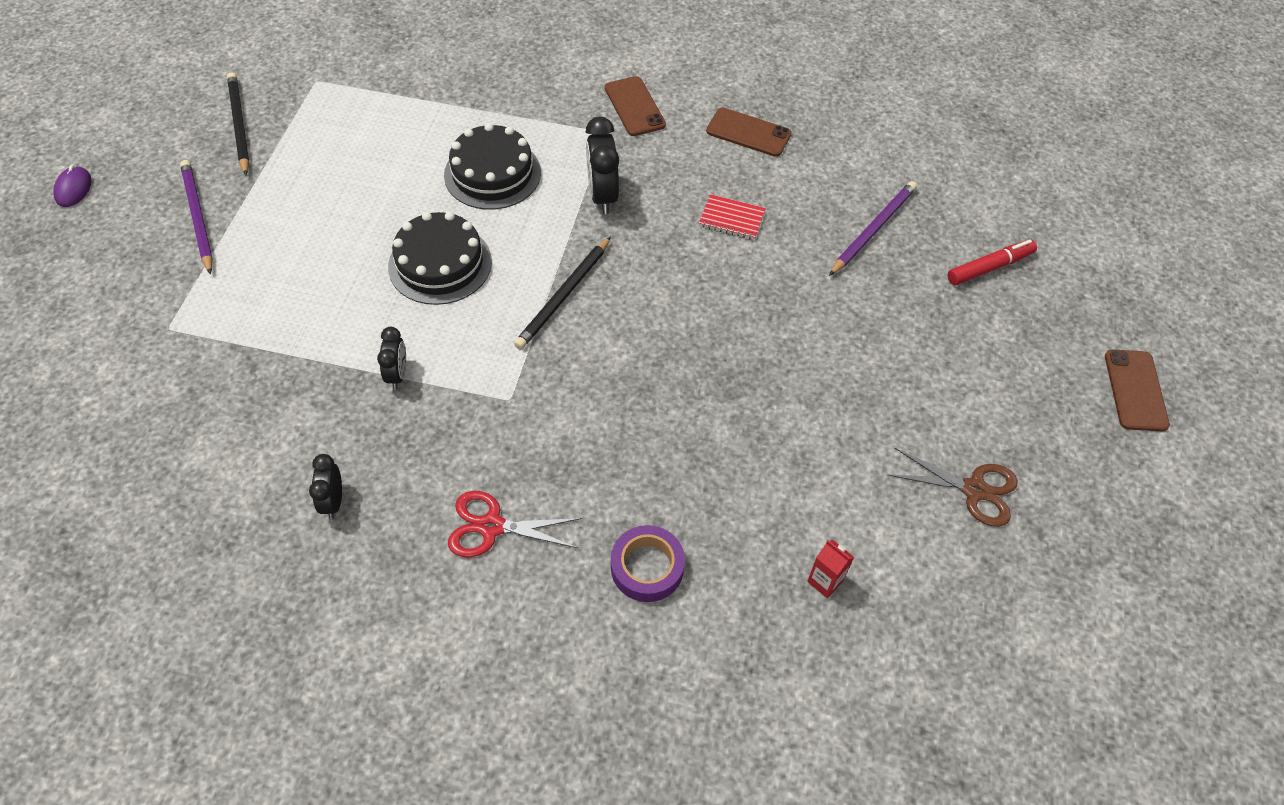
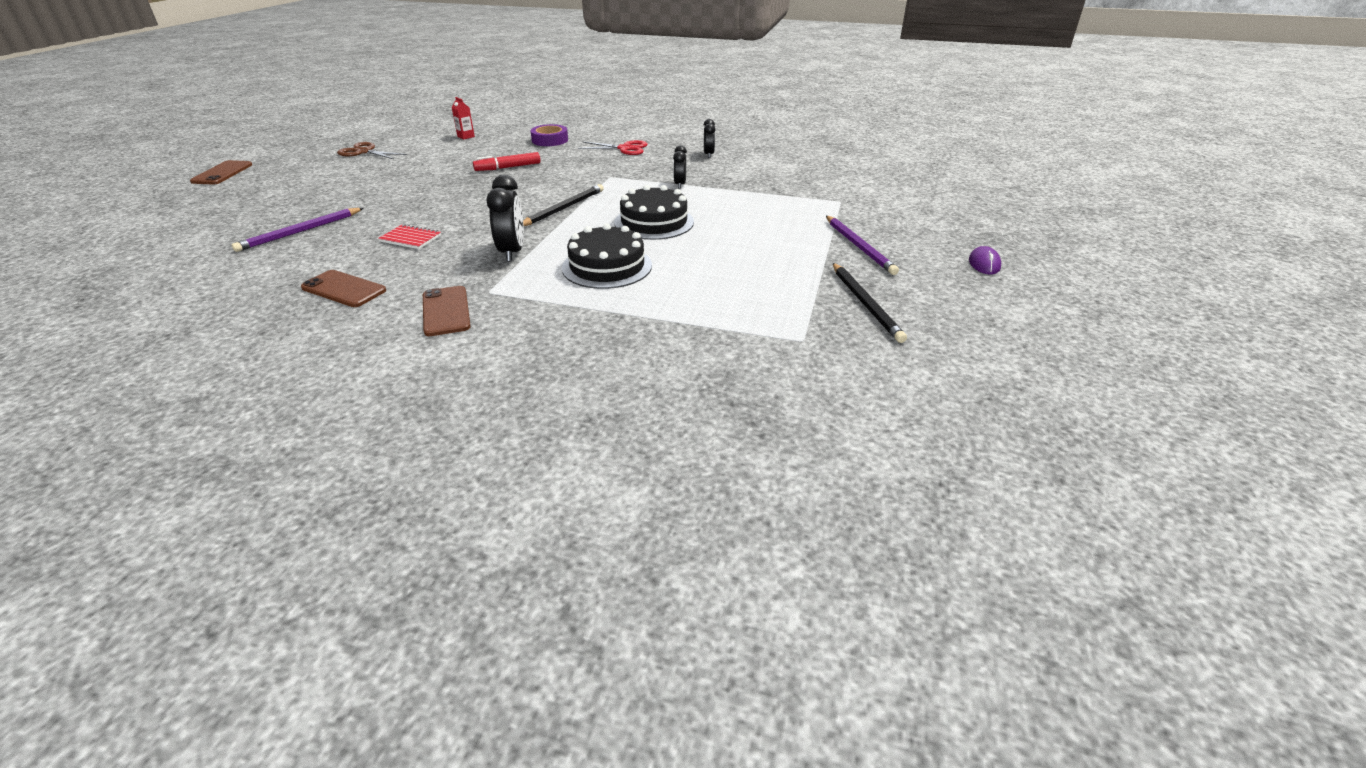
camera: 175 degrees left, 20 degrees down
red marker [948,239,1037,286] -> red marker moved to [473,152,541,171]

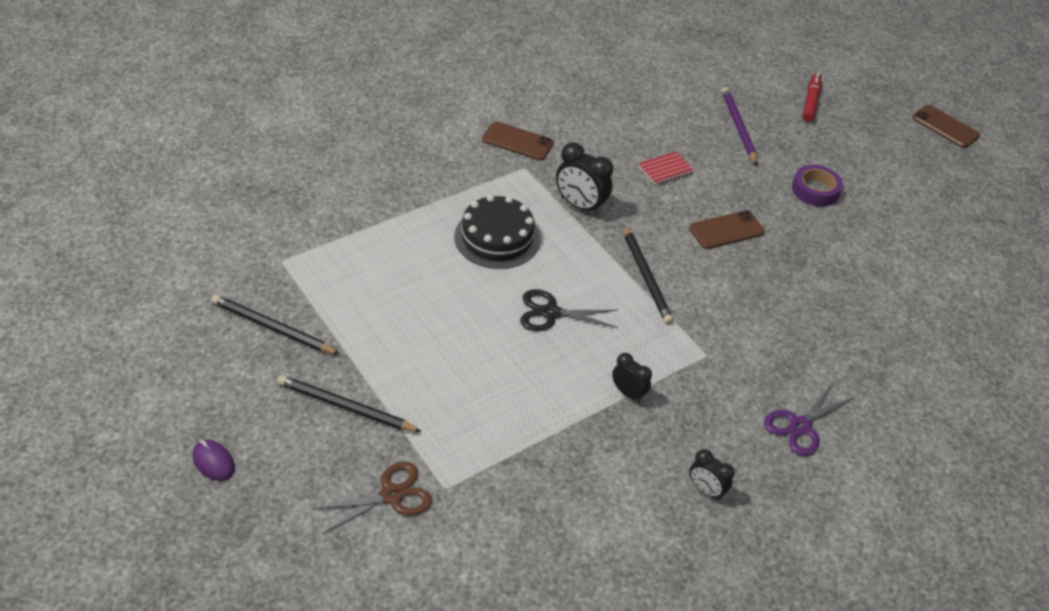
camera: 125 degrees right, 10 degrees up
brown phone [301,270,386,307] -> brown phone moved to [689,210,765,249]
brown scissors [337,142,407,159] -> brown scissors moved to [312,462,432,534]
red carton [452,97,475,140] -> none
red marker [473,152,541,171] -> red marker moved to [802,73,822,122]
purple tape [530,124,568,146] -> purple tape moved to [792,165,843,207]
red scissors [578,140,648,155] -> purple scissors [764,383,855,456]
black cake [614,185,694,240] -> black scissors [520,289,618,331]
purple pencil [826,216,899,275] -> black pencil [277,375,422,432]

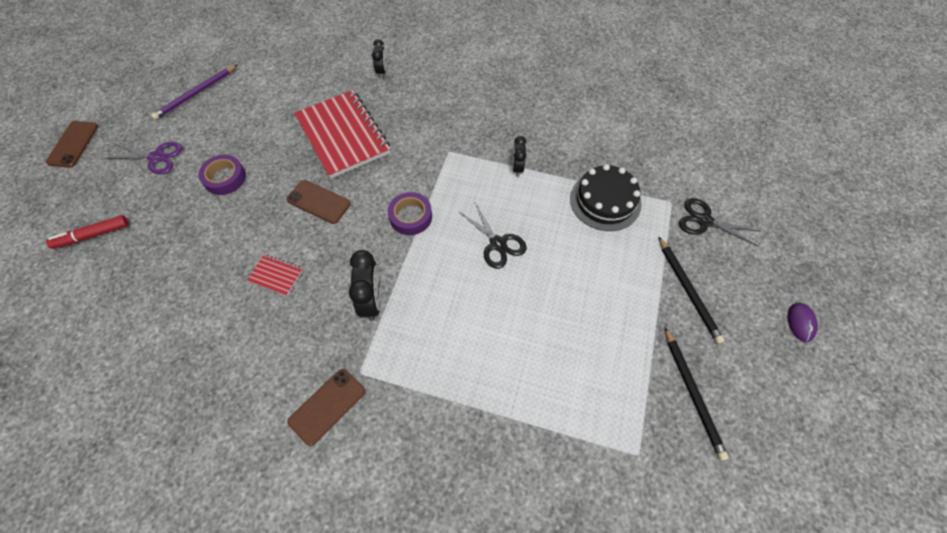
camera: 125 degrees left, 15 degrees up
brown scissors [312,462,432,534] -> black scissors [679,198,761,247]
black cake [454,195,540,269] -> black cake moved to [570,164,641,231]
brown phone [482,121,554,160] -> brown phone turned 60 degrees clockwise [288,369,365,446]
black pencil [623,224,673,325] -> purple tape [388,192,432,235]
black clock [689,449,735,500] -> black clock moved to [372,39,387,78]
purple pencil [722,87,758,165] -> purple pencil moved to [151,65,237,120]
purple scissors [764,383,855,456] -> purple scissors moved to [105,142,183,174]
none -> red notebook [294,90,390,179]

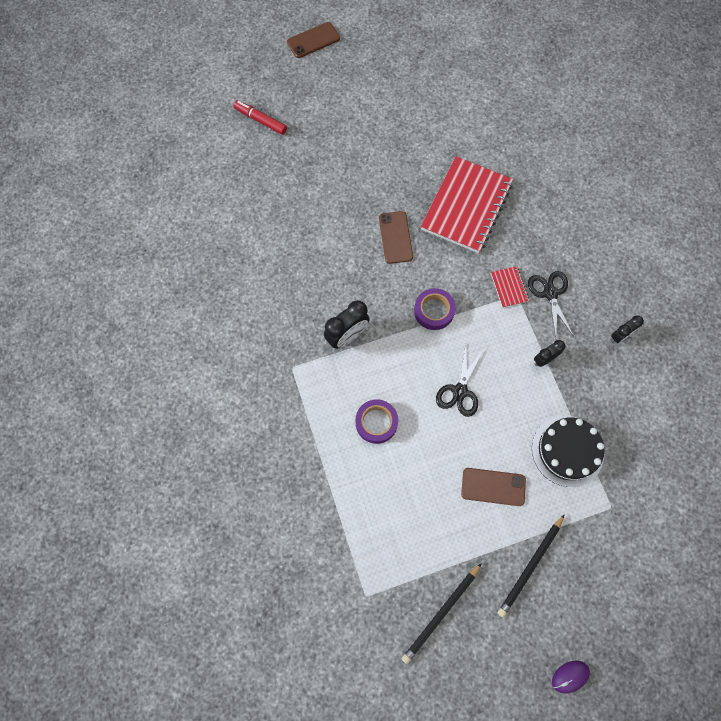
camera: 55 degrees right, 10 degrees up
purple scissors [105,142,183,174] -> none
purple pencil [151,65,237,120] -> none
purple tape [198,155,246,195] -> purple tape moved to [355,399,398,444]
red notebook [247,254,303,296] -> red notebook moved to [491,266,529,308]
brown phone [288,369,365,446] -> brown phone moved to [461,468,526,506]
black clock [372,39,387,78] -> black clock moved to [611,315,644,343]
black scissors [679,198,761,247] -> black scissors moved to [528,271,574,337]

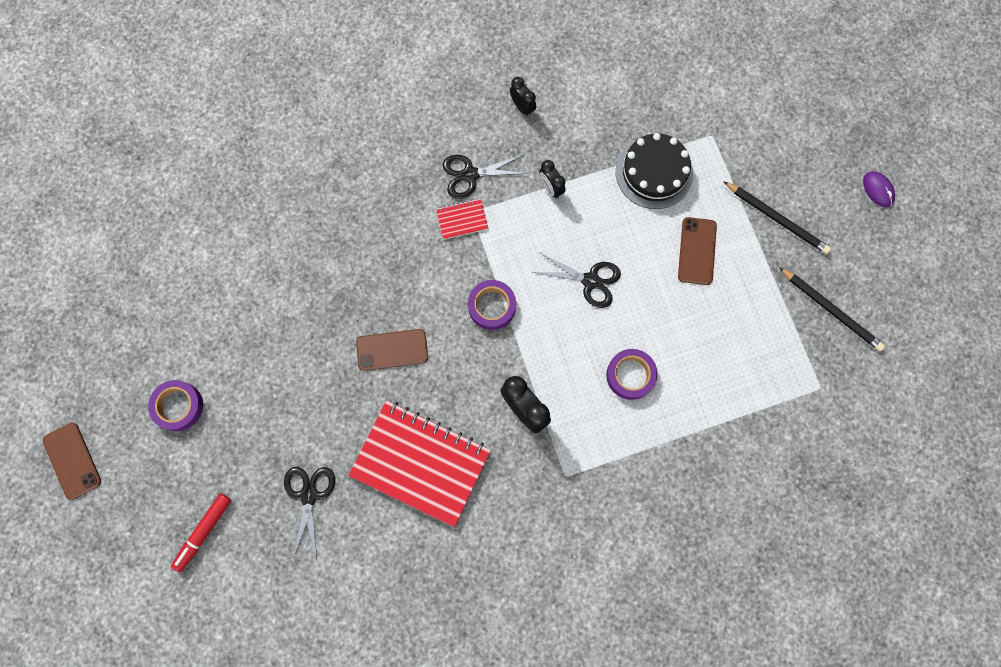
camera: 90 degrees left, 5 degrees up
red notebook [421,156,513,253] -> red notebook moved to [348,401,491,527]
none -> purple tape [148,380,203,431]
none -> black scissors [284,467,335,559]

